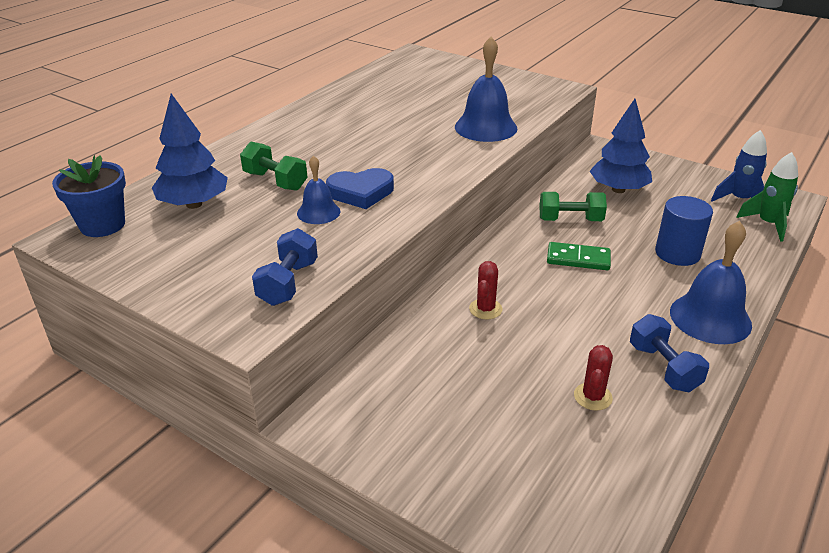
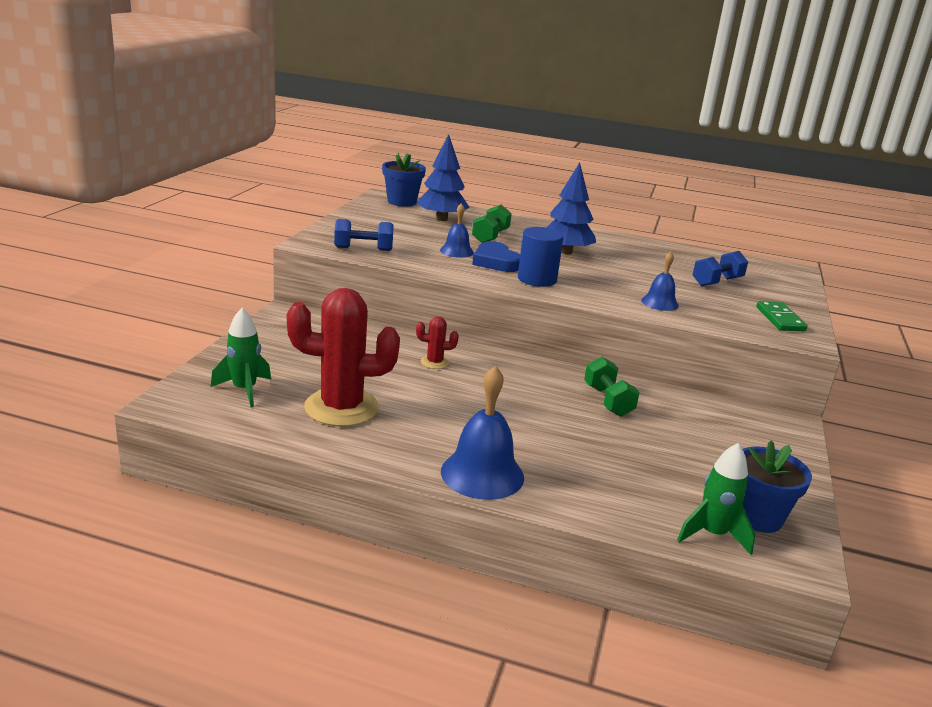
camera: 70 degrees right, 10 degrees down
blue bell [455,37,518,142] -> blue bell [641,252,679,311], size x0.57
green domino [547,242,611,270] -> green domino moved to [756,301,807,331]
red cactus [574,345,613,411] -> red cactus [287,288,400,427], size x2.27
blue tree [590,99,652,193] -> blue tree moved to [546,162,596,254]
blue dumbbell [630,314,709,392] -> blue dumbbell moved to [693,251,748,286]
blue cylinder [655,196,713,266] -> blue cylinder moved to [518,227,564,287]
blue rocket [711,130,767,202] -> blue flower pot [742,440,812,533]
none -> green rocket [211,308,271,407]

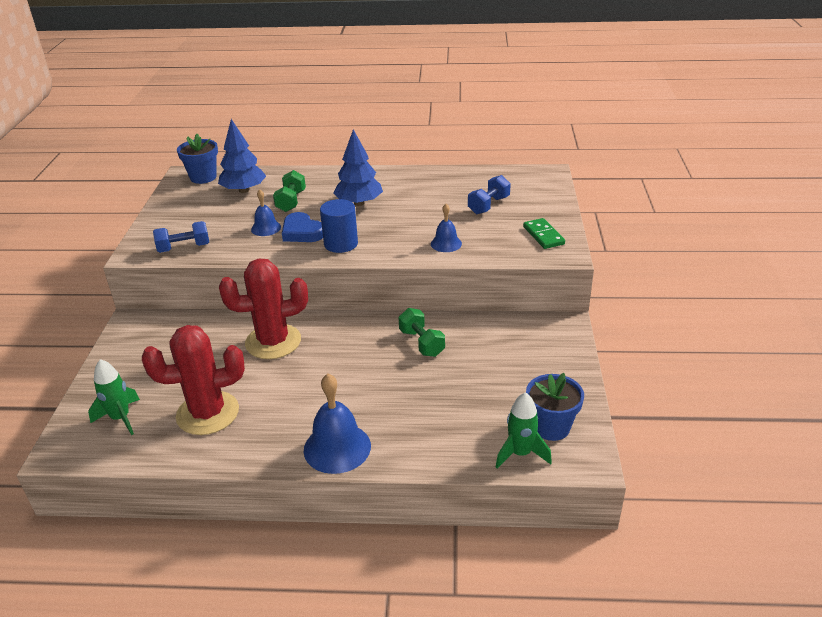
camera: 10 degrees left, 10 degrees up
red cactus [416,316,459,369] -> red cactus [219,258,308,359], size x2.27

